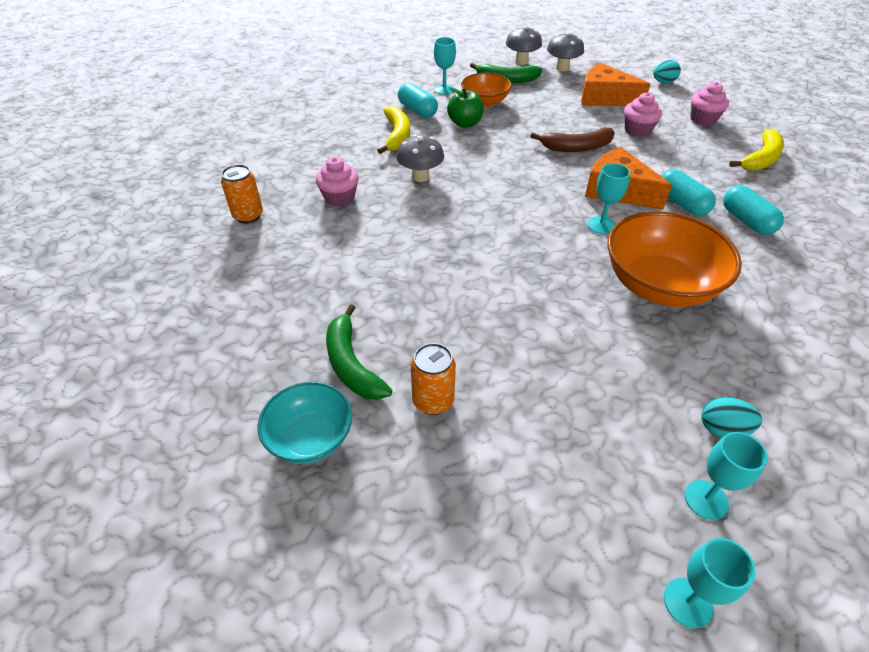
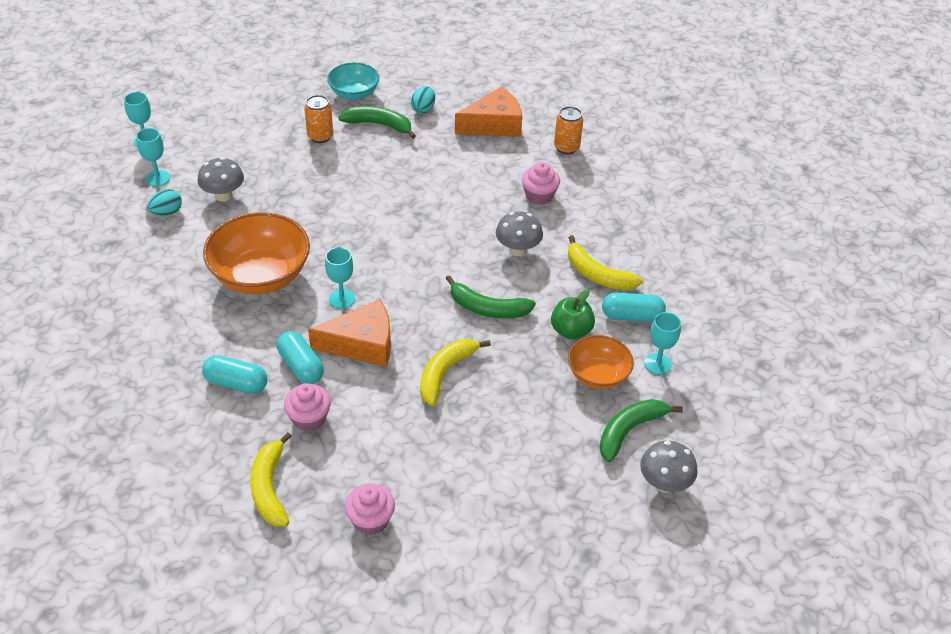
camera: 130 degrees right, 0 degrees up
brown banana [530,127,615,152] -> yellow banana [420,339,491,406]
grey mushroom [547,32,584,71] -> grey mushroom moved to [198,157,244,202]
orange cheese [581,62,650,106] -> orange cheese moved to [455,86,522,137]
pink cupcake [624,92,662,137] -> pink cupcake moved to [284,383,331,432]
turquoise egg [653,60,681,83] -> turquoise egg moved to [411,86,435,114]
turquoise capsule [661,169,716,216] -> turquoise capsule turned 45 degrees clockwise [277,331,324,384]
none -> green banana [446,275,536,318]

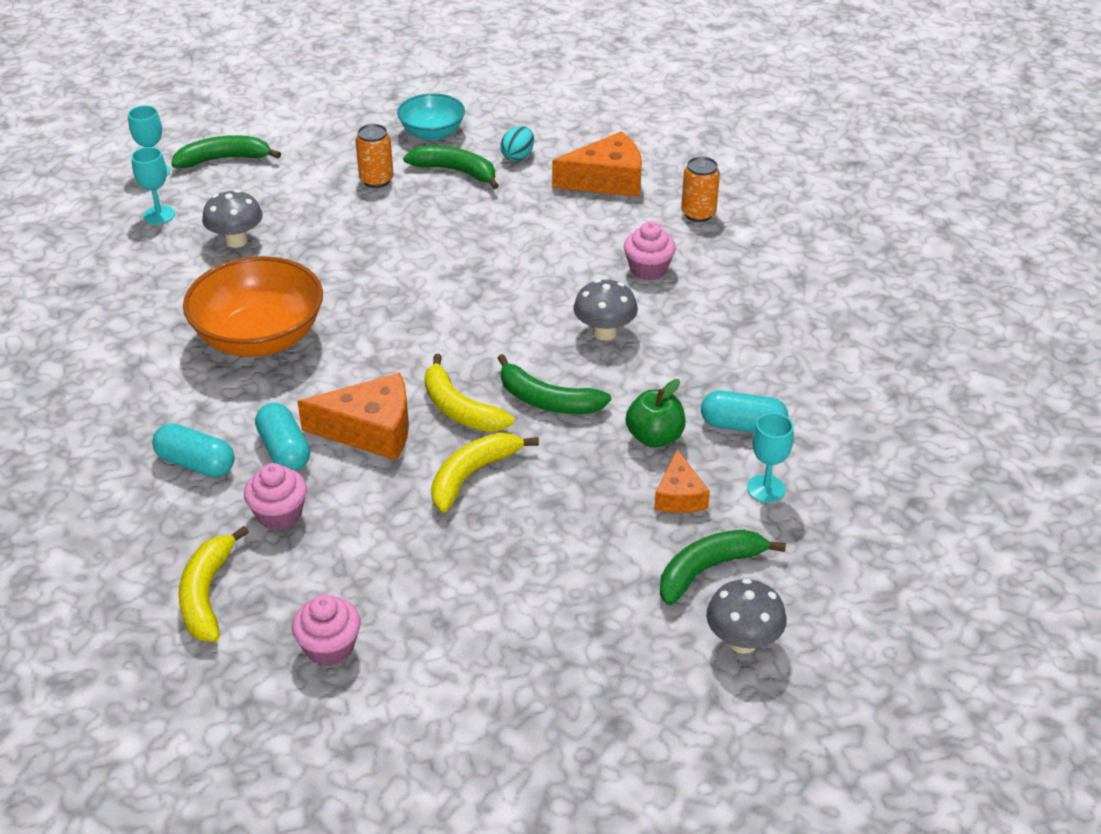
camera: 10 degrees right, 5 degrees down
turquoise egg [148,189,182,216] -> none
turquoise goblet [325,247,355,309] -> none
yellow banana [568,235,643,290] -> yellow banana moved to [424,354,514,432]
orange bowl [568,335,634,389] -> orange cheese [654,449,710,513]
none -> green banana [171,135,281,168]

